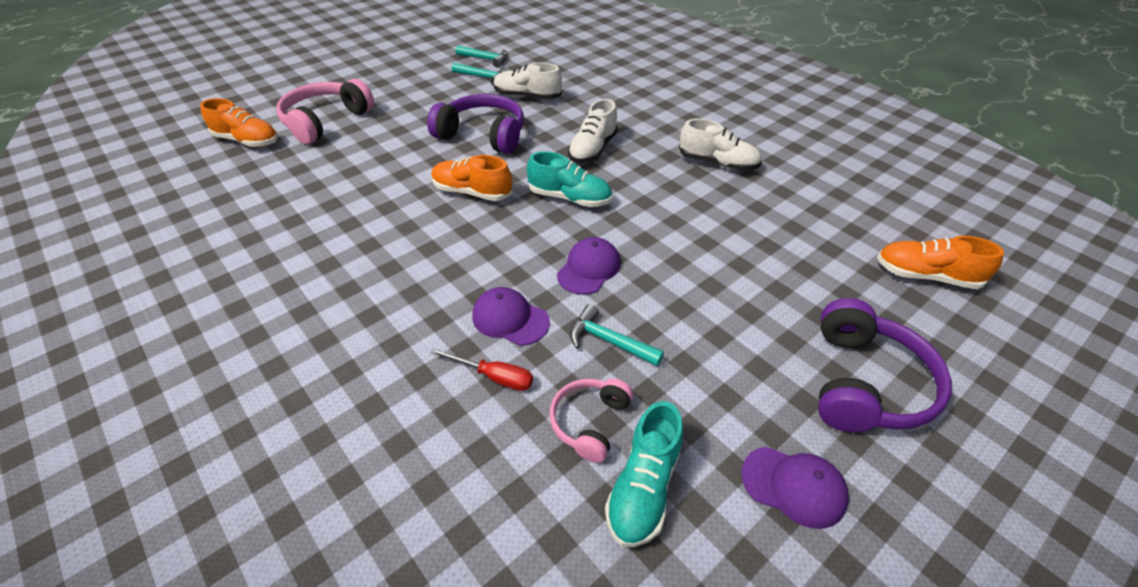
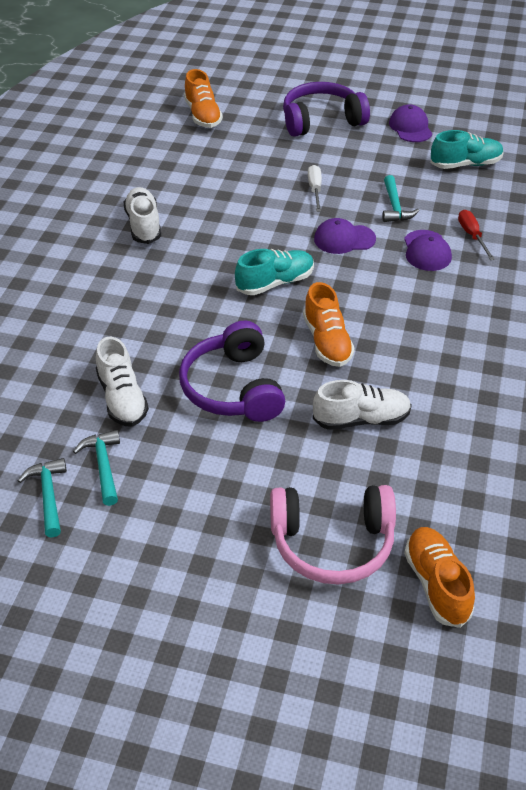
camera: 125 degrees left, 0 degrees up
turquoise shoe [527,151,612,207] -> turquoise shoe turned 75 degrees clockwise [235,249,314,295]
pink headphones [550,378,633,463] -> none
white shoe [568,99,618,163] -> white shoe moved to [313,380,412,430]
none -> white screwdriver [308,165,322,212]

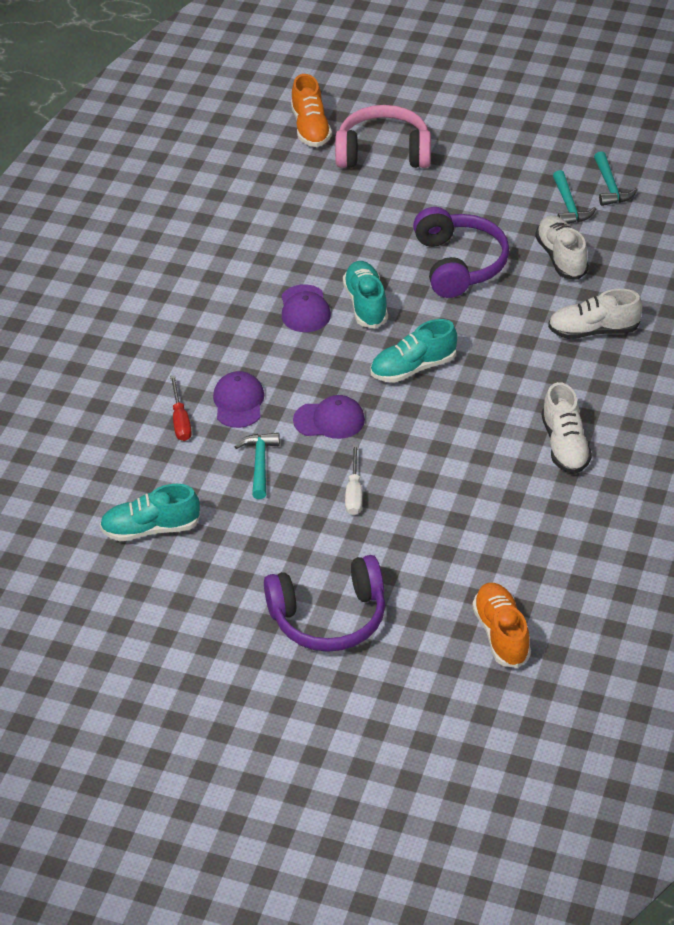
camera: 175 degrees left, 0 degrees up
orange shoe [303,282,355,367] -> turquoise shoe [343,261,388,328]
white shoe [313,380,412,430] -> white shoe moved to [548,289,642,339]
purple cap [389,104,432,142] -> purple cap moved to [282,284,331,332]

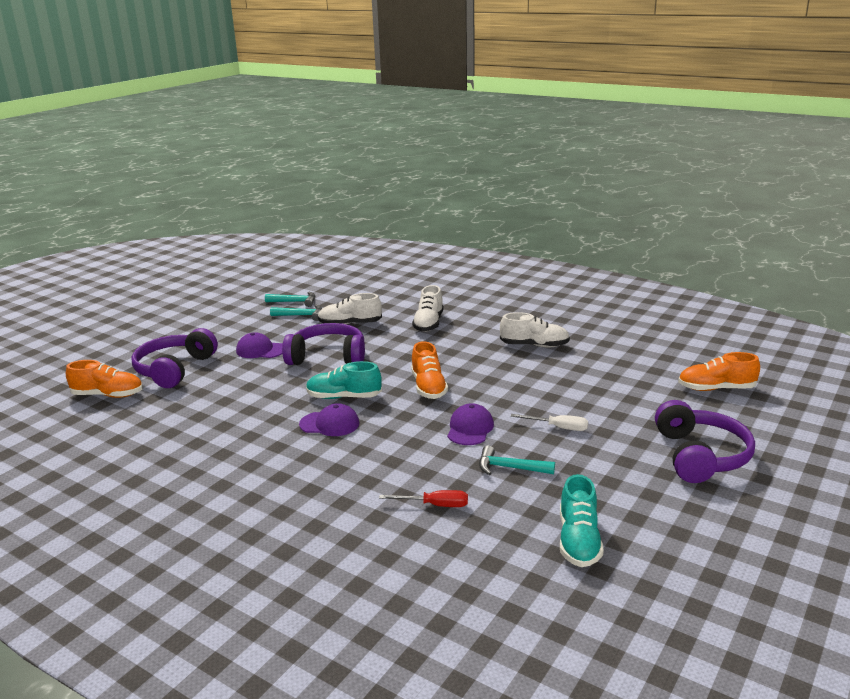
camera: 75 degrees left, 20 degrees down
purple cap [213,371,264,428] -> purple cap moved to [236,332,283,358]
pink headphones [335,105,431,168] -> purple headphones [131,328,218,388]
turquoise shoe [371,319,457,382] -> orange shoe [411,341,448,399]

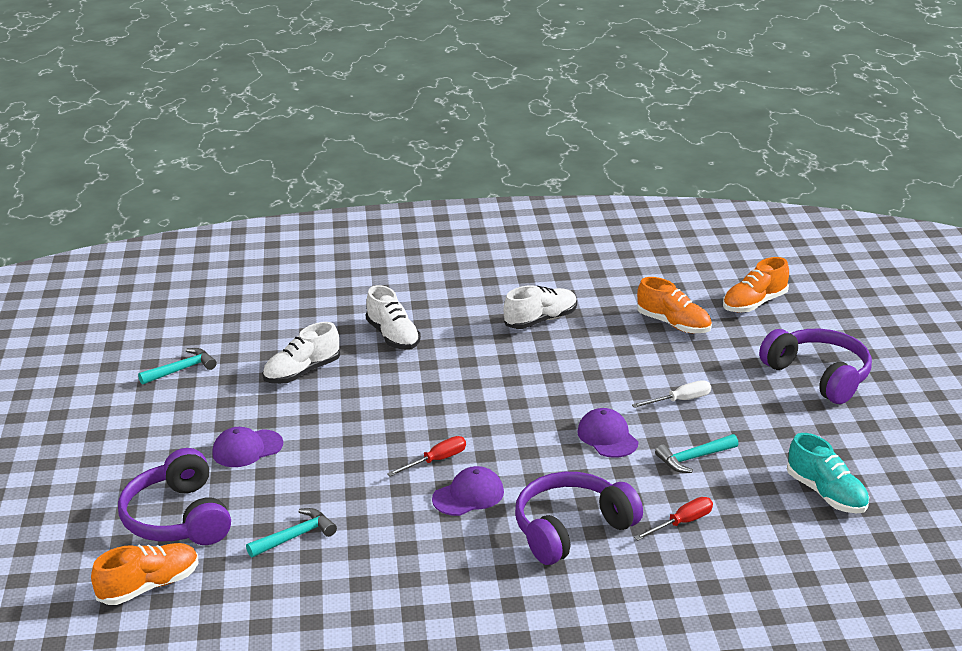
camera: 40 degrees left, 5 degrees up
turquoise hammer [270,305,322,321] -> turquoise hammer moved to [246,508,337,558]
purple headphones [282,323,365,365] -> purple headphones moved to [515,472,643,565]
turquoise shoe [306,361,382,399] -> red screwdriver [387,436,466,476]
orange shoe [411,341,448,399] -> orange shoe moved to [637,277,712,333]

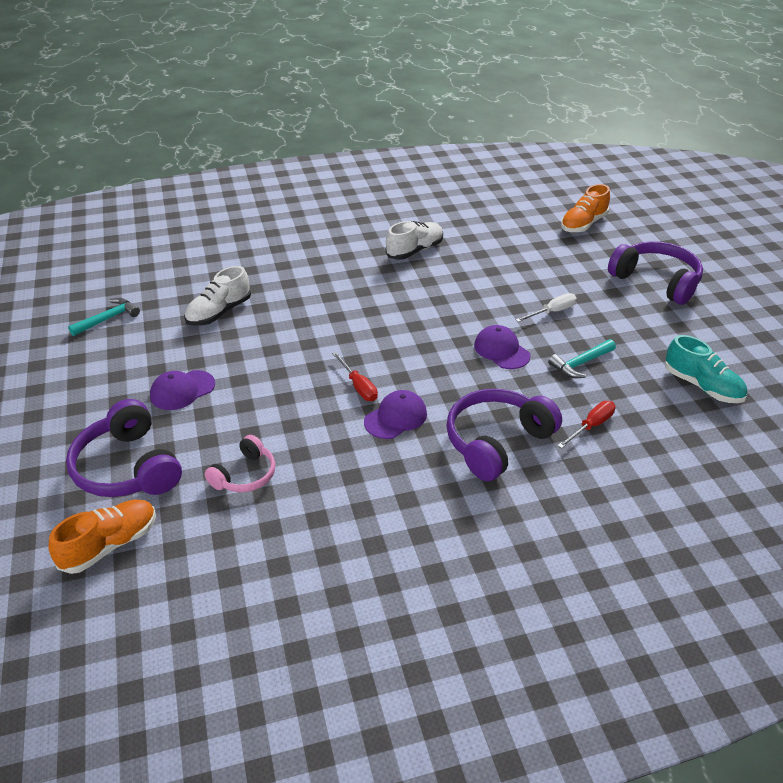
camera: 10 degrees left, 10 degrees up
turquoise hammer [246,508,337,558] -> pink headphones [205,435,275,492]
white shoe [366,285,421,350] -> none
red screwdriver [387,436,466,476] -> red screwdriver turned 105 degrees clockwise [332,352,378,401]
orange shoe [637,277,712,333] -> none

